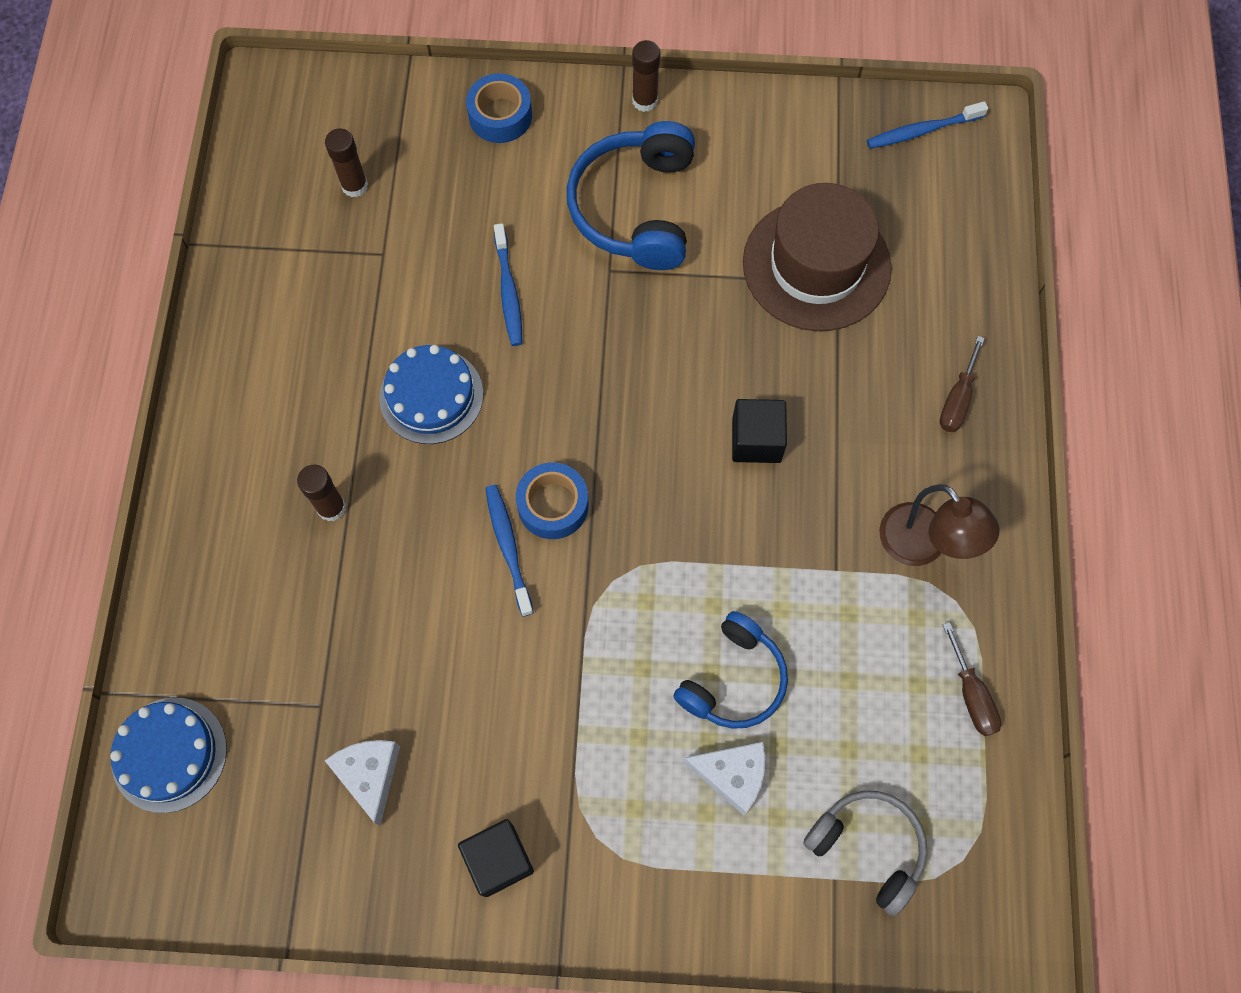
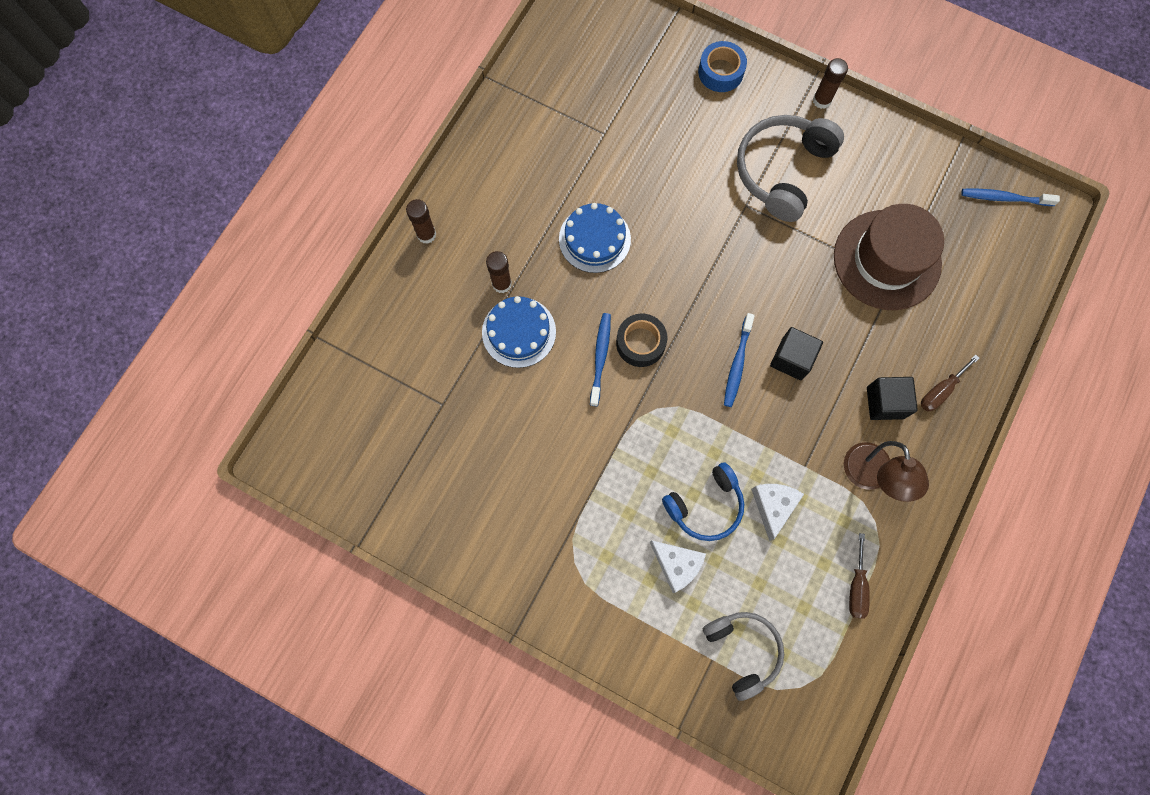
camera: 25 degrees right, 5 degrees up
blue cake [110,698,227,813] -> blue cake moved to [482,296,556,368]
brown glue stick [325,128,368,197] -> brown glue stick moved to [406,199,436,244]
white cheese [325,740,400,826] -> white cheese moved to [751,484,804,541]
black cube [458,819,534,897] -> black cube moved to [867,377,918,420]
blue toothbrush [494,223,522,346] -> blue toothbrush moved to [724,313,755,407]
blue tape [516,462,589,539] -> black tape [616,314,667,367]
blue headphones [567,121,695,270] -> grey headphones [737,115,844,222]

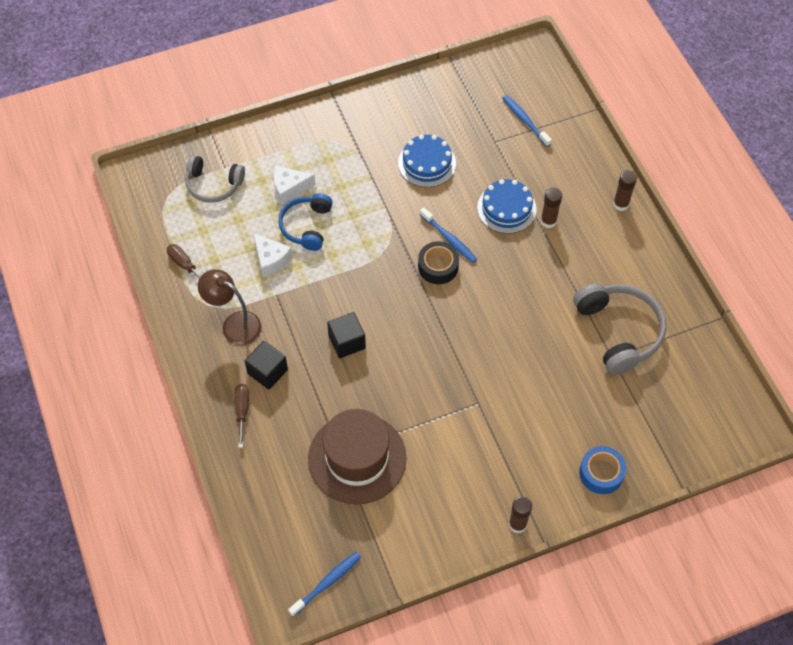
camera: 130 degrees right, 15 degrees down
blue cake [559,203,631,273] -> blue cake moved to [398,134,456,187]
blue toothbrush [724,313,755,407] -> blue toothbrush moved to [502,95,552,147]
grey headphones [737,115,844,222] -> grey headphones moved to [573,283,666,375]

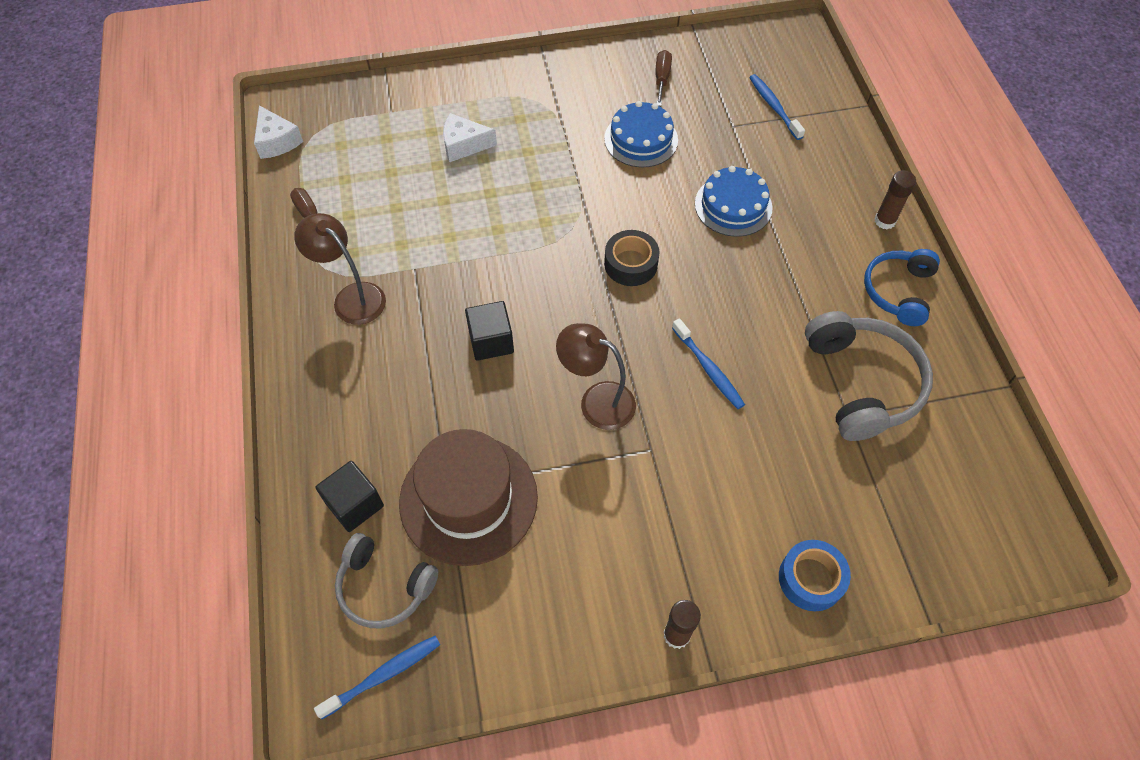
camera: 10 degrees right, 0 degrees up
grey headphones [185,155,245,203] -> grey headphones moved to [335,533,439,629]
brown screwdriver [234,384,249,448] -> brown screwdriver moved to [655,50,672,106]
black cube [245,341,288,390] -> black cube moved to [315,461,384,532]
white cheese [253,233,292,277] -> white cheese moved to [254,105,303,159]
blue headphones [278,193,333,251] -> blue headphones moved to [864,249,940,326]
blue toothbrush [420,207,477,263] -> blue toothbrush moved to [672,318,745,409]
brown glue stick [541,187,562,228] -> none
none -> brown lamp [556,323,636,430]

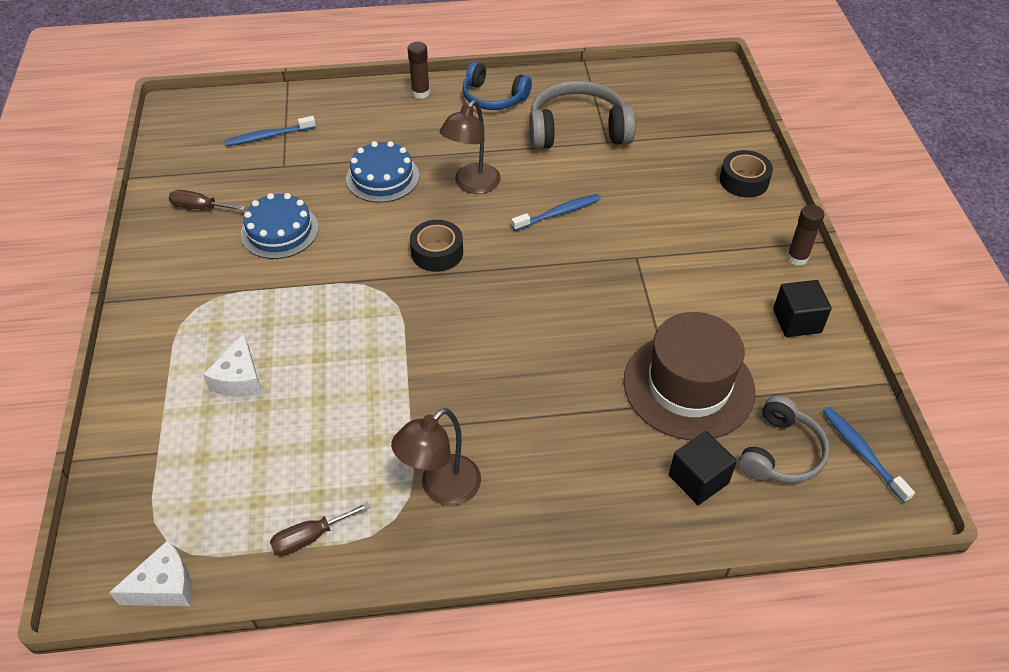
camera: 85 degrees left, 10 degrees down
black cube [465,301,514,361] -> black cube moved to [773,280,832,337]
brown lamp [556,323,636,430] -> brown lamp moved to [440,100,501,194]
blue tape [779,540,851,611] -> black tape [720,150,773,198]

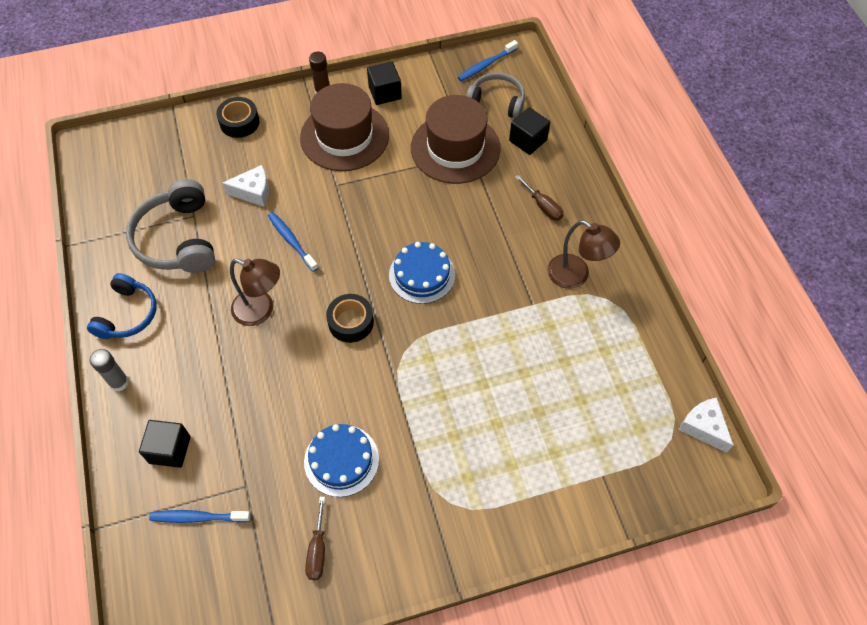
camera: 100 degrees left, 10 degrees up
white cheese [203,334,262,397] -> white cheese moved to [222,165,269,207]
blue toothbrush [224,116,316,146] -> blue toothbrush turned 120 degrees clockwise [149,510,251,523]
brown screwdriver [270,502,371,556] -> brown screwdriver moved to [515,175,563,221]
blue cake [346,141,419,203] -> blue cake moved to [389,242,455,304]
brown glue stick [408,42,430,99] -> grey glue stick [90,349,129,391]
none -> black cube [139,420,191,468]
none -> brown hat [300,83,389,171]

